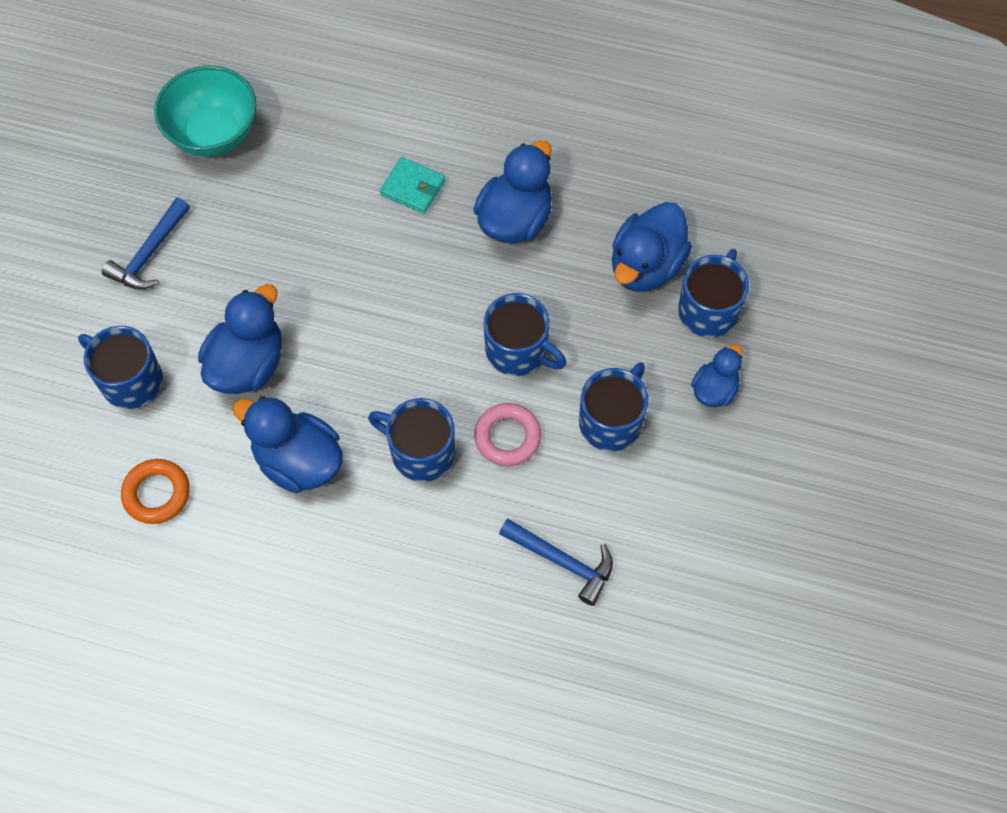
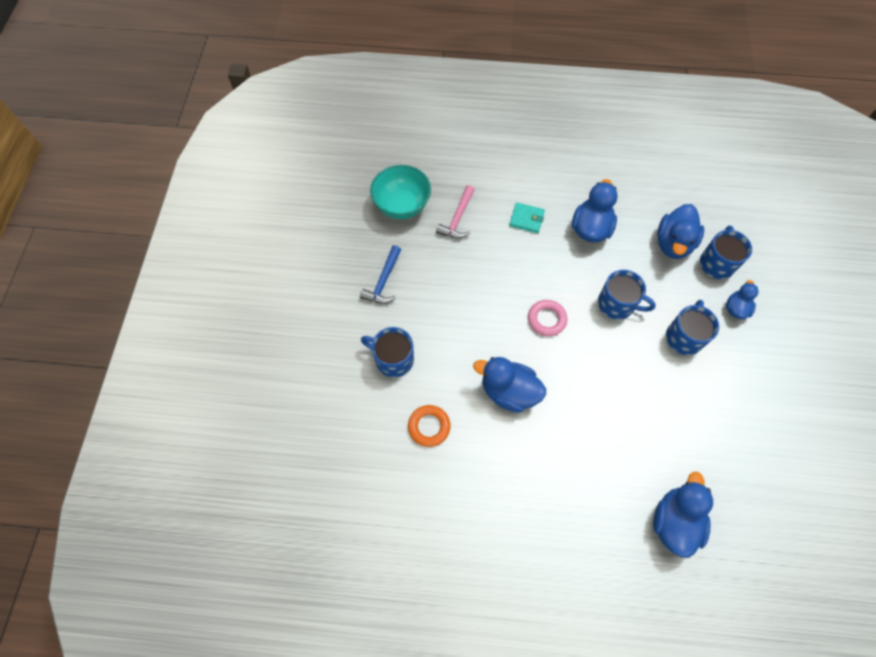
camera: 10 degrees left, 0 degrees up
blue duck [198,284,282,394] -> blue duck moved to [653,472,713,558]
blue mug [368,398,455,482] -> none
pink ring [474,403,541,466] -> pink ring moved to [528,300,567,336]
blue hammer [499,519,613,606] -> none
none -> pink hammer [436,185,475,238]

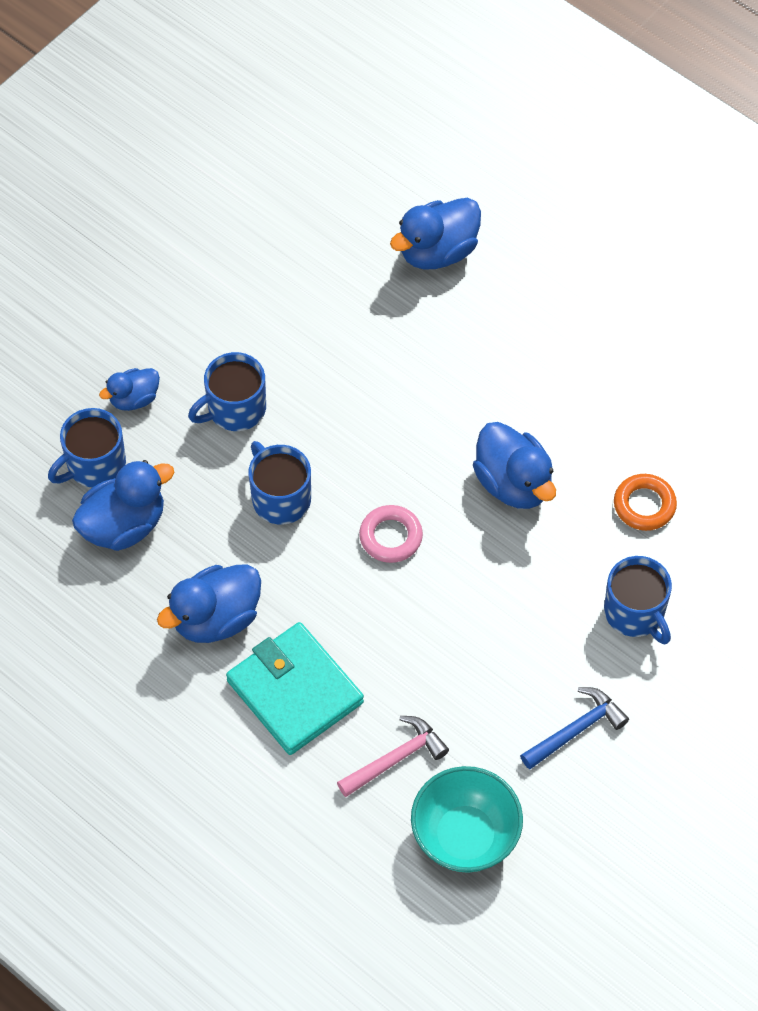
camera: 145 degrees left, 5 degrees down
turquoise wallet [509,203,545,233] -> turquoise wallet [226,622,364,755], size x1.96

